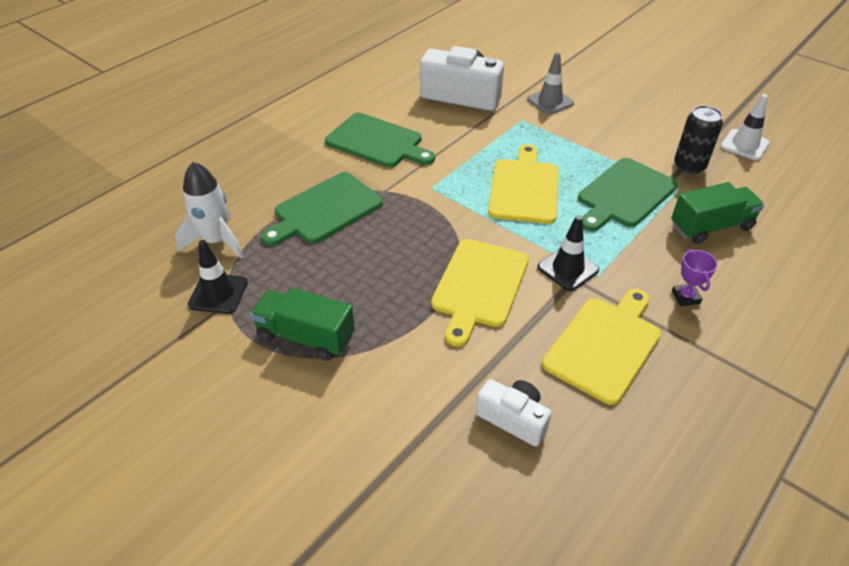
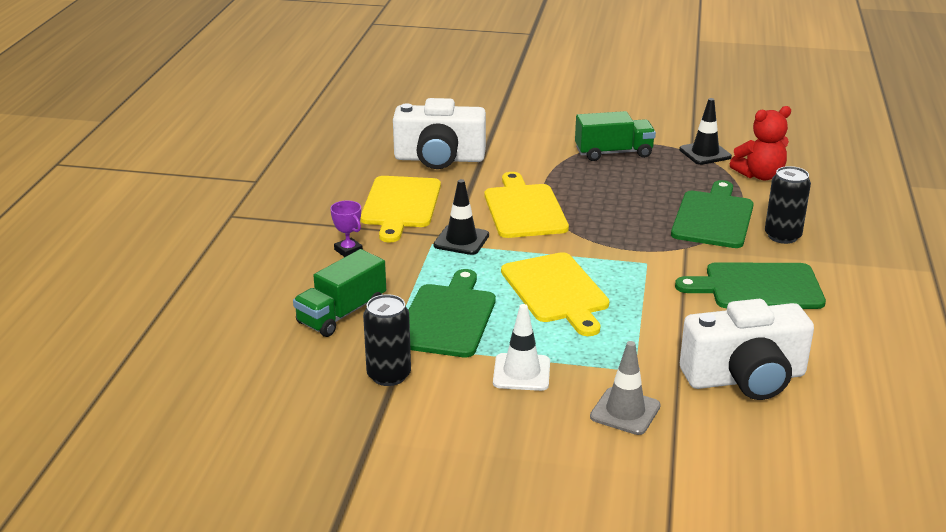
camera: 150 degrees right, 15 degrees down
white rocket [175,162,243,258] -> red teddy bear [730,106,791,180]
white camera [476,379,552,447] -> white camera [393,98,486,169], size x1.78
white traffic cone [721,94,770,160] -> white traffic cone moved to [493,304,550,391]
none -> black can [765,166,811,244]

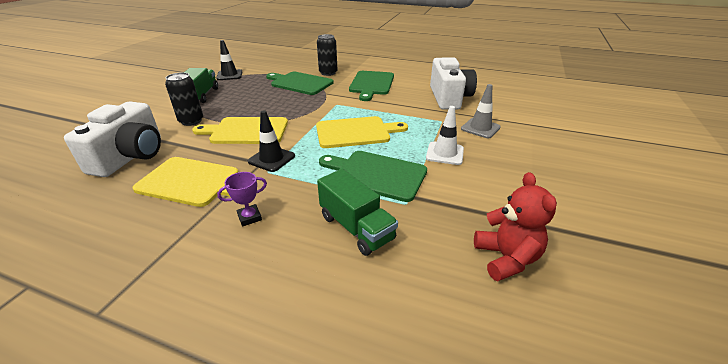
camera: 80 degrees left, 5 degrees up
black can [363,294,411,386] -> black can moved to [165,72,203,126]
red teddy bear [730,106,791,180] -> red teddy bear moved to [474,172,557,281]

